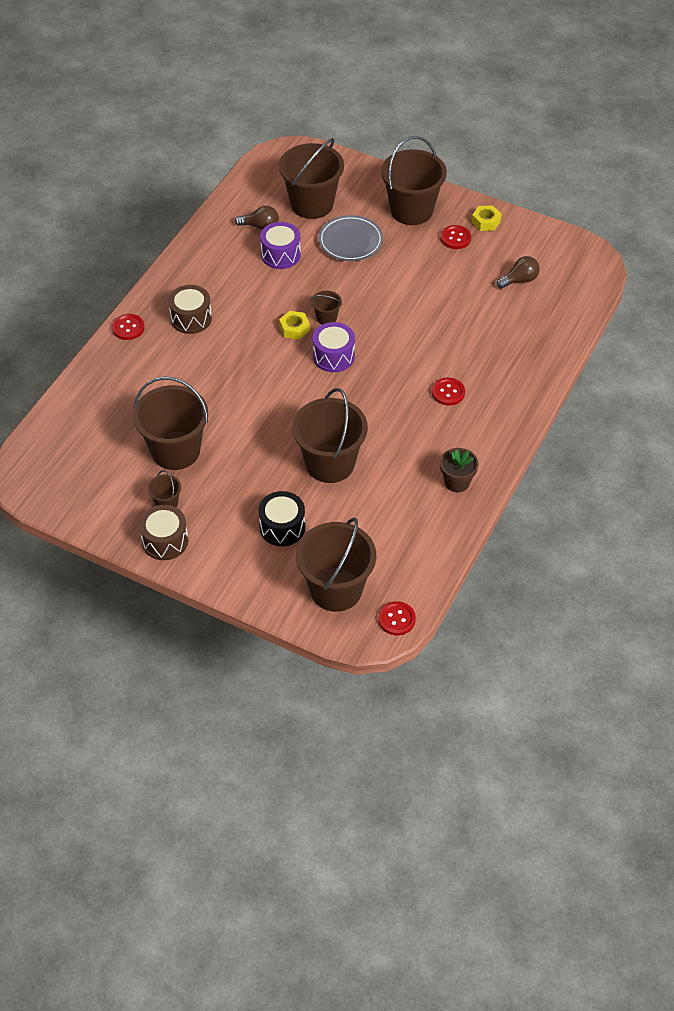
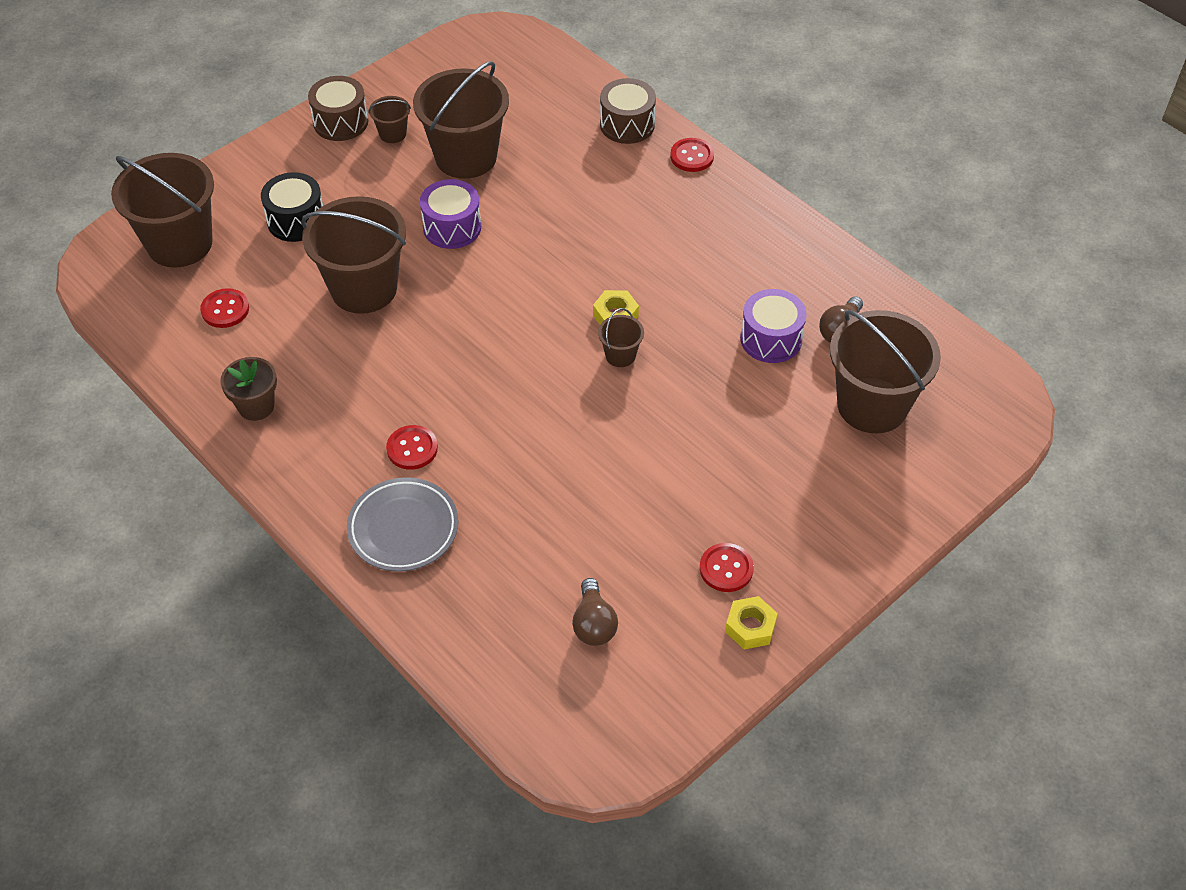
camera: 110 degrees right, 0 degrees up
brown drum [168,285,212,334] -> brown drum moved to [600,78,656,144]
purple drum [313,322,355,372] -> purple drum moved to [420,179,481,249]
grey plate [318,215,383,261] -> grey plate moved to [347,477,459,572]
red button [378,601,416,635] -> red button moved to [200,288,249,328]
brown bucket [381,136,447,225] -> none

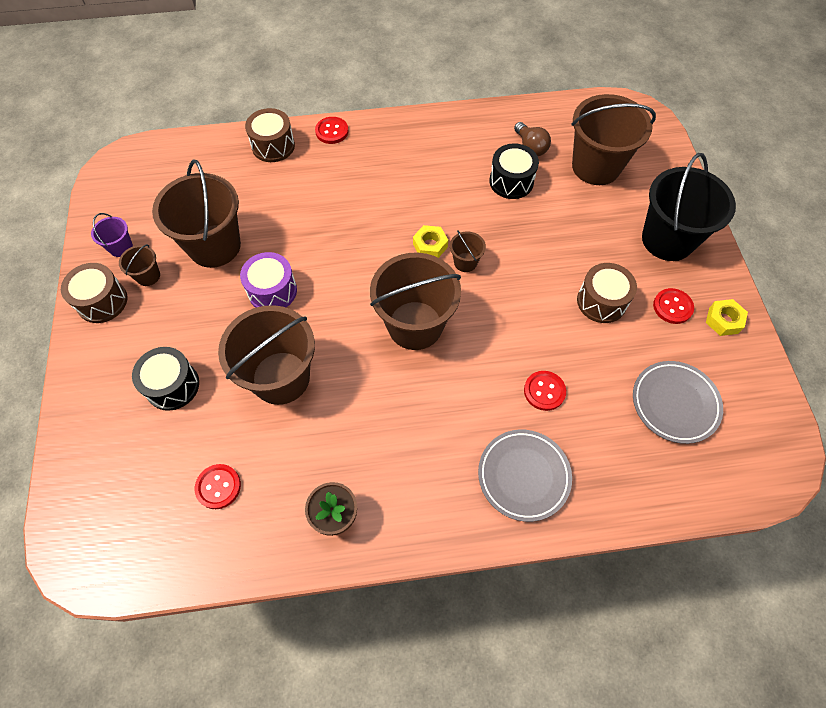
camera: 55 degrees left, 10 degrees up
brown bucket [111,153,214,268] -> brown bucket moved to [370,253,461,350]
red button [386,425,438,470] -> red button moved to [524,371,566,411]
brown light bulb [572,578,618,646] -> grey plate [633,361,723,444]
purple drum [740,289,807,363] -> black drum [489,143,539,199]
none -> purple bucket [91,213,133,257]
none -> brown drum [577,263,637,323]
none -> black bucket [642,153,736,261]

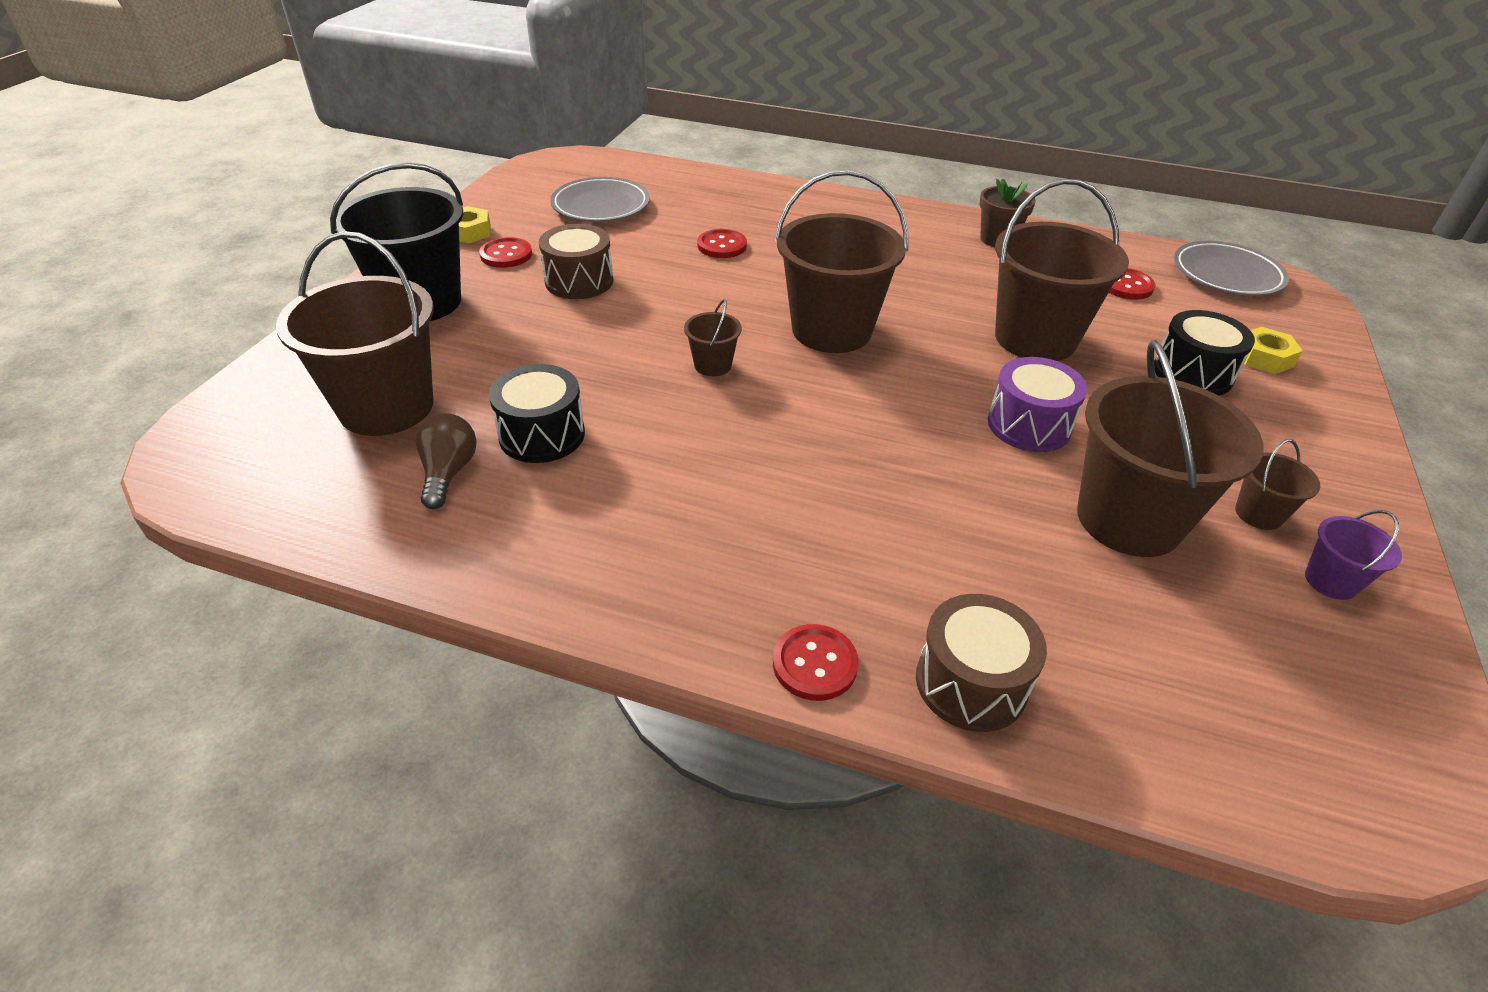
camera: 155 degrees left, 20 degrees down
brown drum [61,263,127,323] -> none
yellow nut [413,225,448,258] -> yellow nut moved to [1242,327,1303,374]
grey plate [478,430,572,522] -> grey plate moved to [1174,241,1289,296]

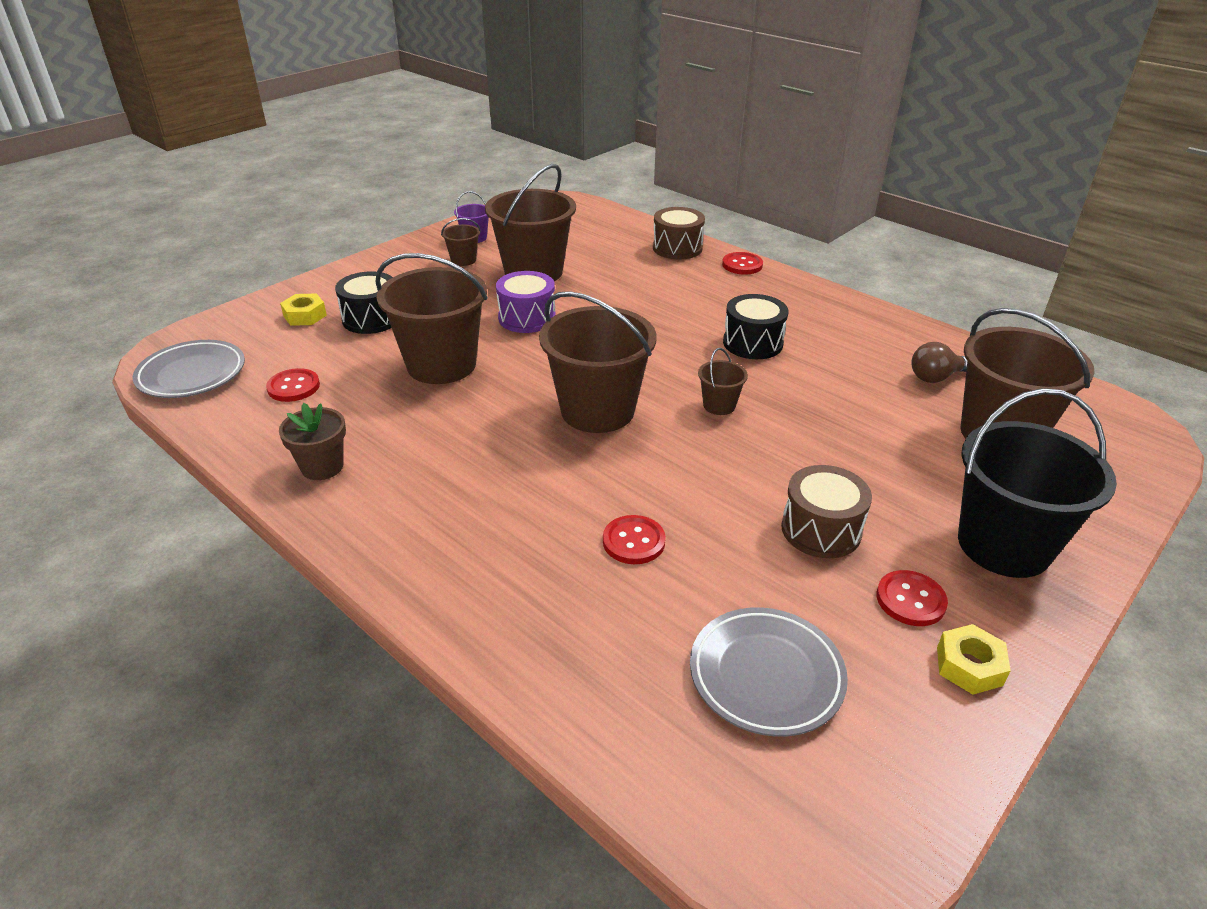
camera: 155 degrees left, 5 degrees down
brown light bulb [416,413,477,509] -> brown light bulb turned 45 degrees clockwise [911,342,967,383]
black drum [489,364,585,463] -> black drum moved to [723,294,788,359]

